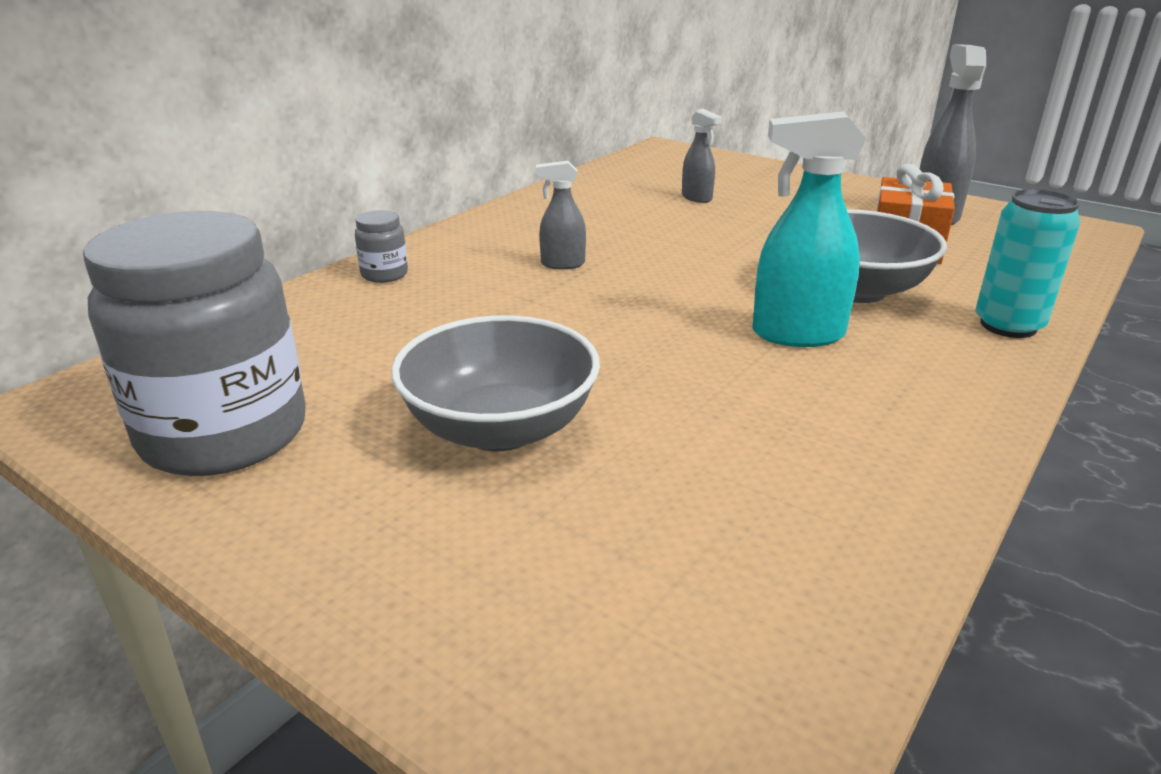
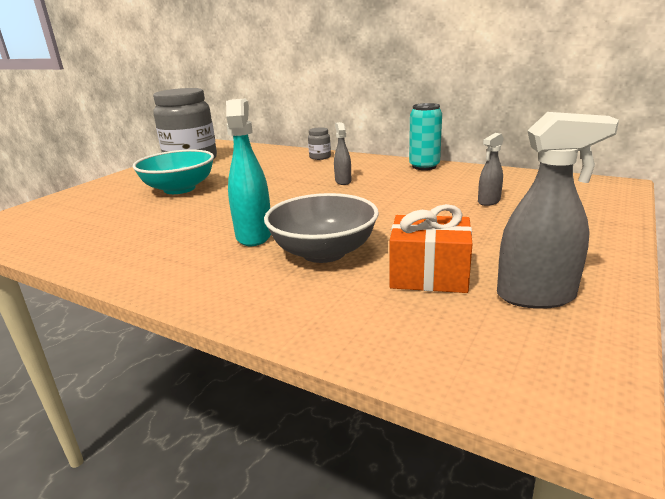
camera: 85 degrees right, 5 degrees down
grey bowl [391,315,600,451] -> turquoise bowl [133,150,214,194]
turquoise can [976,189,1081,338] -> turquoise can moved to [409,103,442,170]

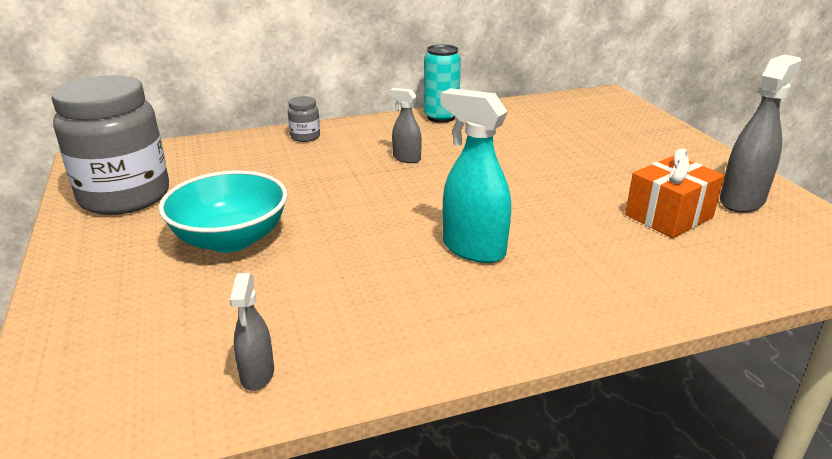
camera: 50 degrees left, 5 degrees up
grey bowl [264,193,379,263] -> none
grey spray bottle [478,133,504,206] -> grey spray bottle moved to [229,273,274,391]

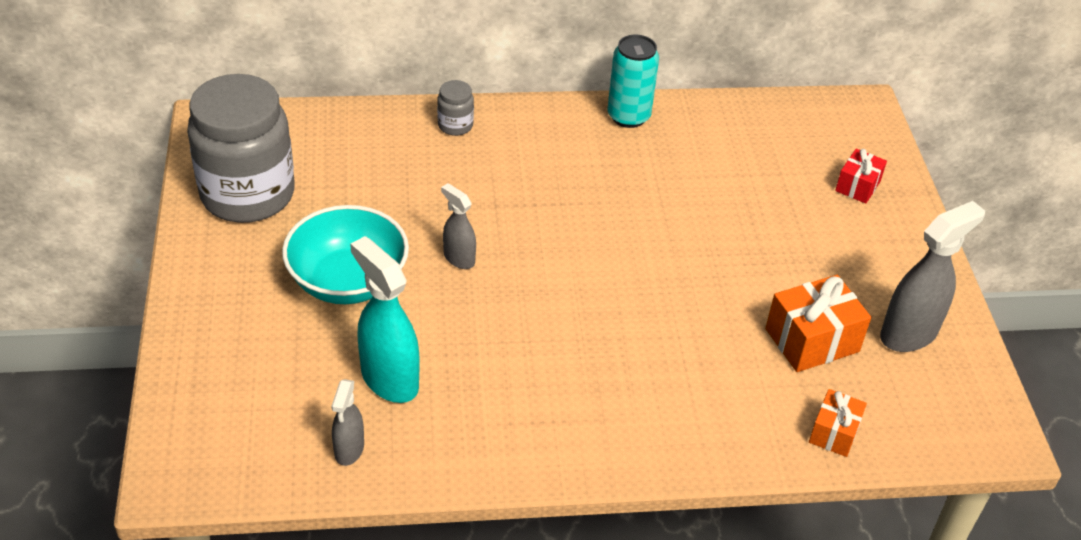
camera: 10 degrees right, 15 degrees up
grey spray bottle [389,88,422,163] -> grey spray bottle moved to [441,183,476,269]
turquoise spray bottle [440,88,511,263] -> turquoise spray bottle moved to [350,236,420,403]
none -> orange gift [809,389,867,457]
none -> red gift [835,149,887,204]

